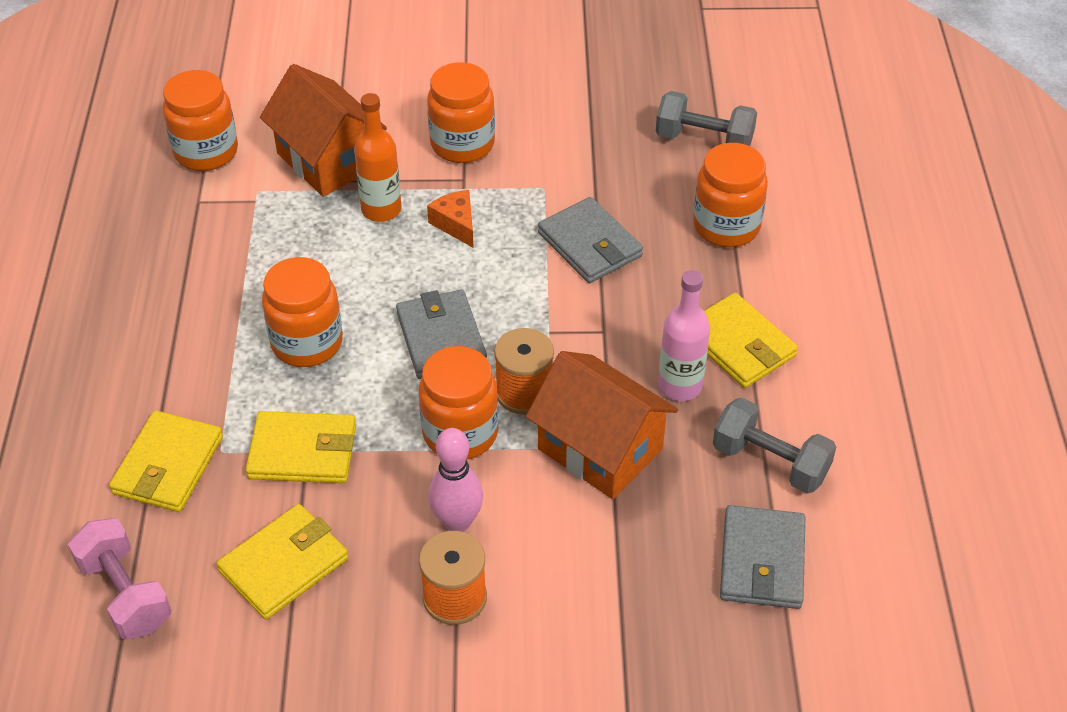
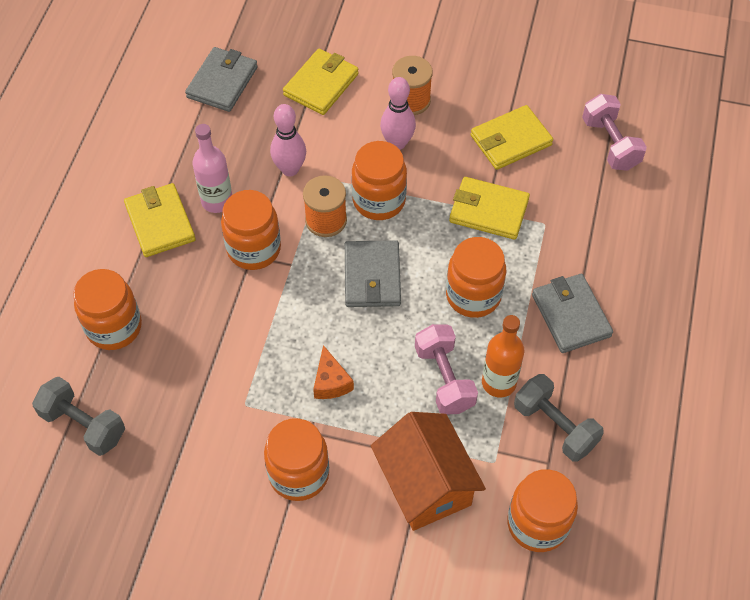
camera: 165 degrees left, 10 degrees up
yellow wallet [109,410,223,512] -> yellow wallet moved to [283,49,359,115]
orange bottle [354,93,401,222] -> orange bottle moved to [482,315,524,397]
orange house [526,351,678,499] -> pink bowling pin [270,104,306,176]
grey wallet [538,197,643,283] -> grey wallet moved to [532,274,613,353]
grey dumbbell [713,397,836,494] -> grey dumbbell moved to [514,374,604,462]
none -> orange jar [221,190,281,270]
none -> pink dumbbell [415,324,478,414]

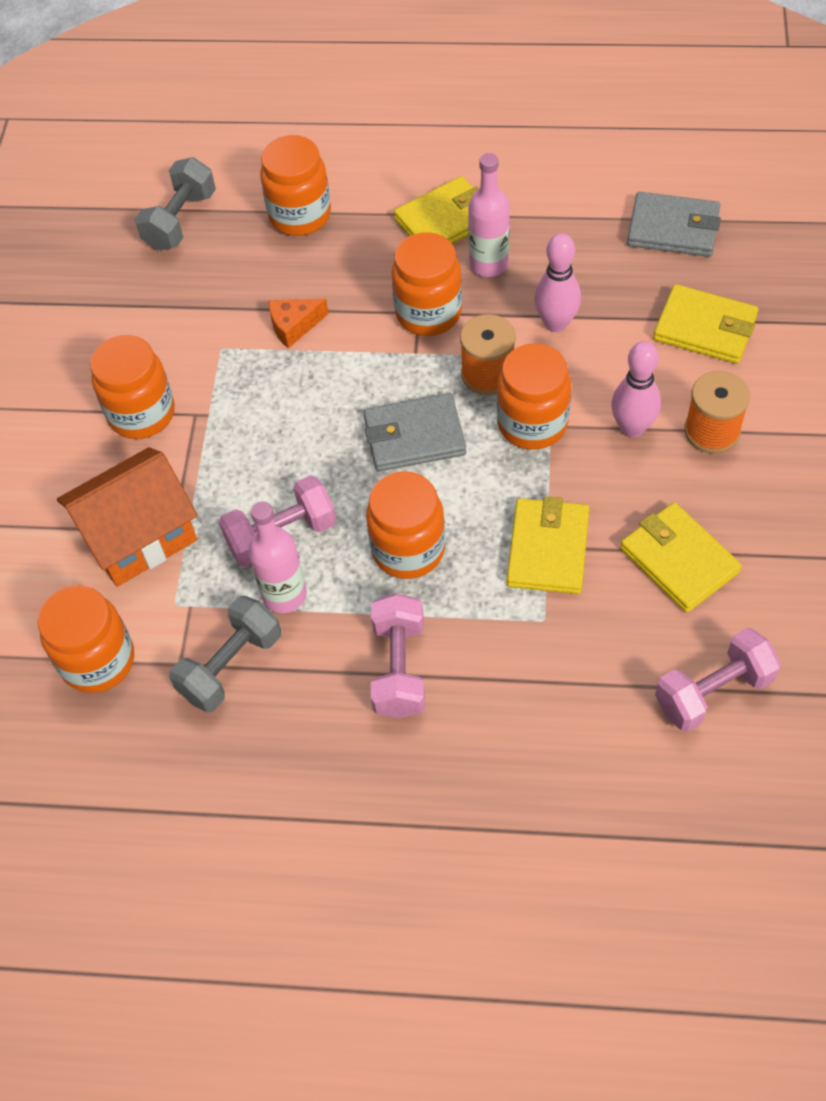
camera: 85 degrees right, 0 degrees up
orange cheese [313,345,354,399] -> orange cheese moved to [269,298,329,348]
orange bottle [482,315,524,397] -> pink bottle [248,501,307,613]
grey wallet [532,274,613,353] -> pink dumbbell [371,593,425,718]

